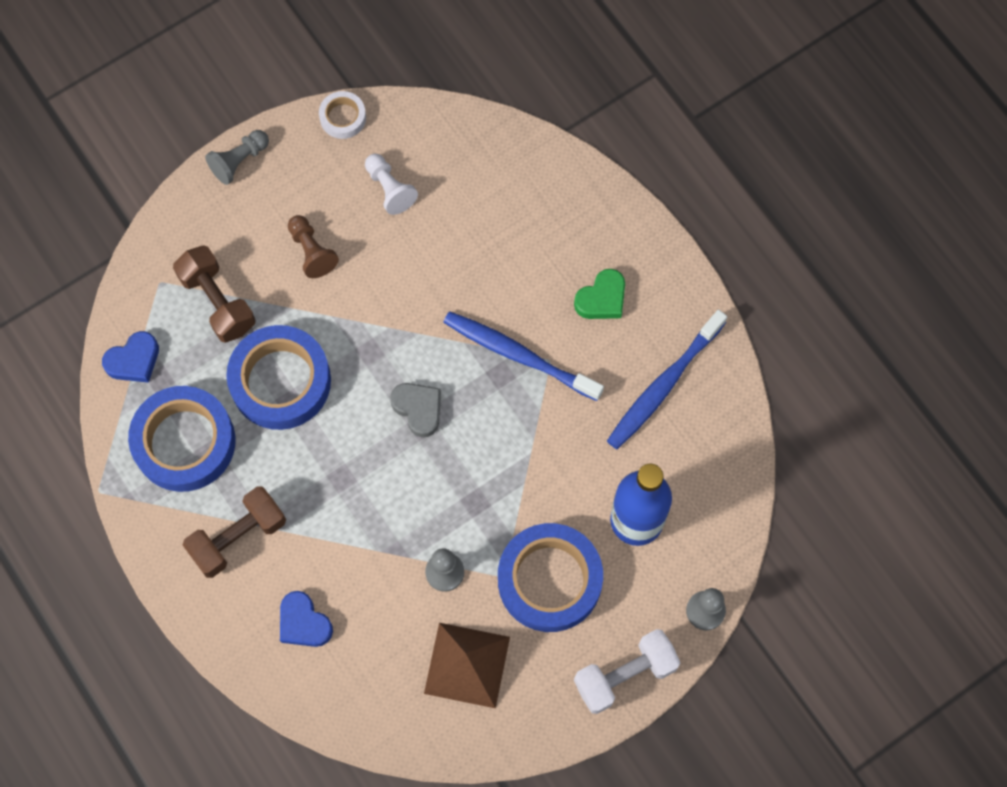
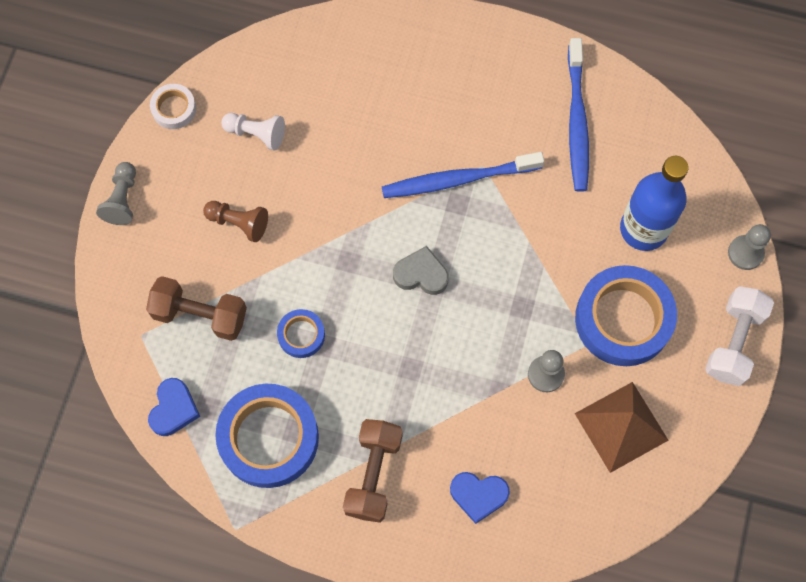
camera: 40 degrees left, 0 degrees up
blue tape [226,325,331,430] -> blue tape [277,309,325,358], size x0.48
green heart [574,269,625,319] -> none

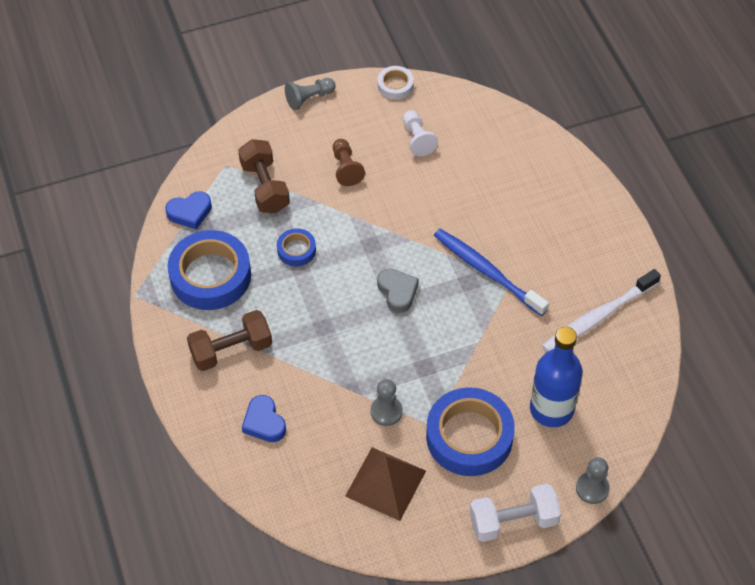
camera: 55 degrees right, 15 degrees down
blue toothbrush [568,38,589,192] -> white toothbrush [542,269,661,353]

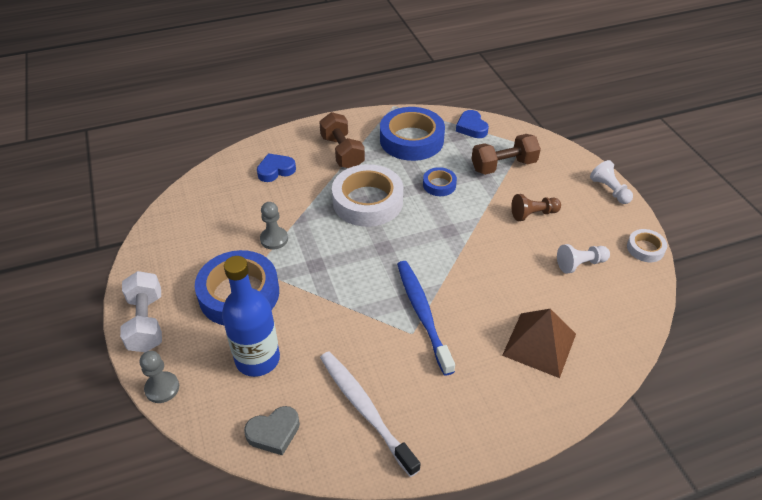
camera: 90 degrees right, 10 degrees down
grey pawn [285,78,336,110] -> white pawn [590,160,633,204]
brown pyramid [345,447,426,521] -> brown pyramid moved to [502,309,576,378]
grey heart [377,269,419,313] -> grey heart moved to [244,406,300,456]
blue toothbrush [434,229,549,316] -> blue toothbrush turned 60 degrees counterclockwise [397,261,455,376]
none -> white tape [332,164,403,227]

